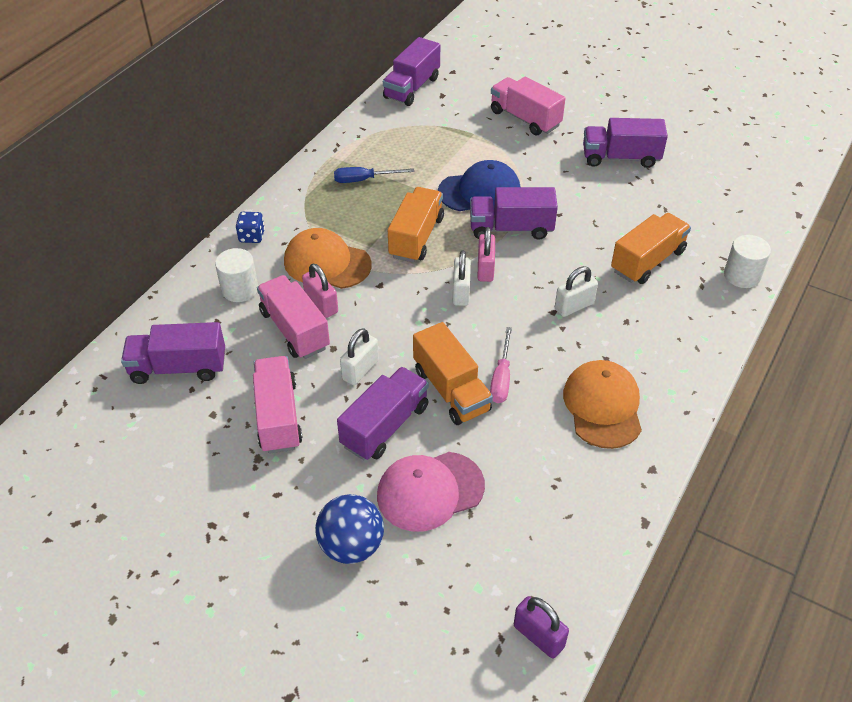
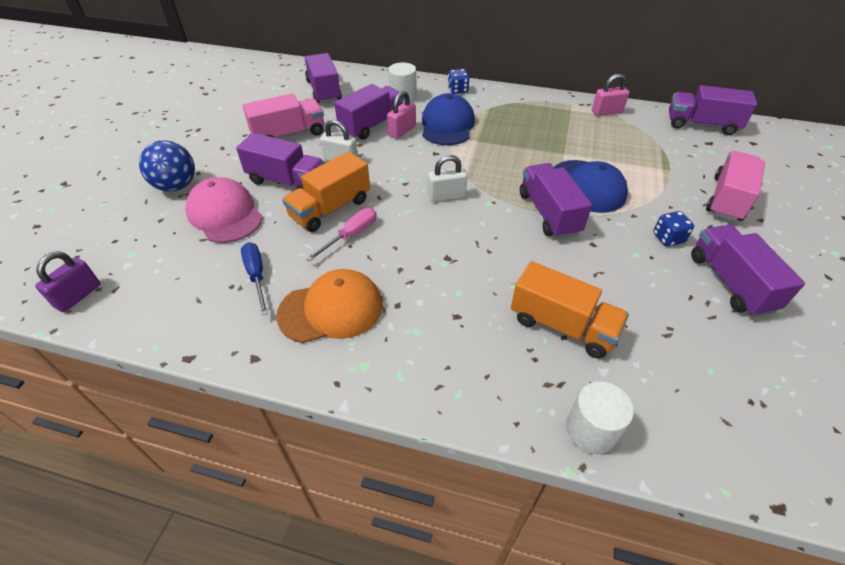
camera: 75 degrees right, 0 degrees up
pink truck [257,275,330,359] -> purple truck [334,84,404,140]
orange cap [284,228,372,289] -> blue cap [422,93,475,145]
blue screwdriver [334,167,414,183] -> blue screwdriver moved to [241,242,268,316]
orange truck [388,187,444,263] -> none
pink padlock [477,227,495,282] -> pink padlock moved to [592,74,630,116]
pink screwdriver [490,327,512,403] -> pink screwdriver turned 135 degrees clockwise [306,208,377,262]
white padlock [555,266,598,317] -> none
none -> blue dice [653,211,694,247]

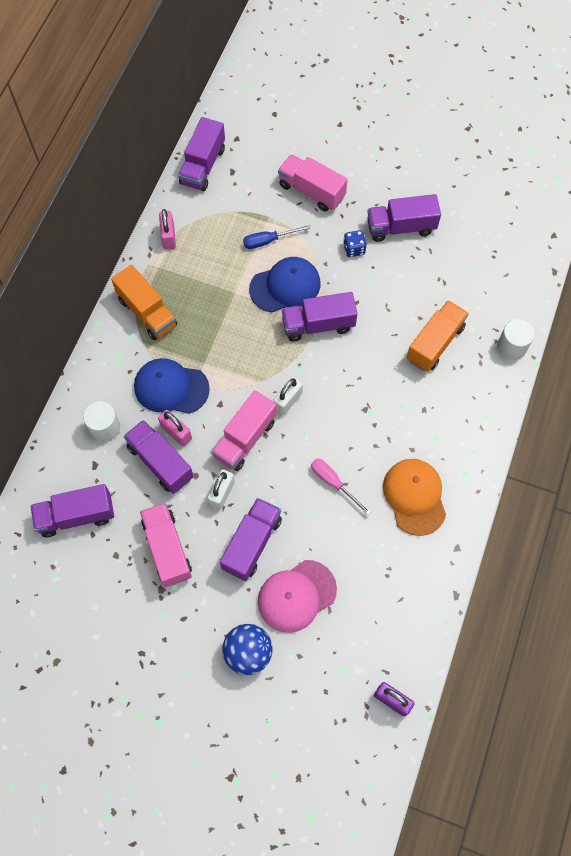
camera: 85 degrees left, 20 degrees up
blue screwdriver [241,242,268,316] -> blue screwdriver moved to [243,225,311,249]
orange truck [282,151,370,232] -> orange truck moved to [111,265,177,340]
white padlock [428,155,467,202] -> white padlock turned 45 degrees clockwise [273,377,303,416]
blue dice [448,69,470,94] -> none
none -> pink truck [211,390,277,471]

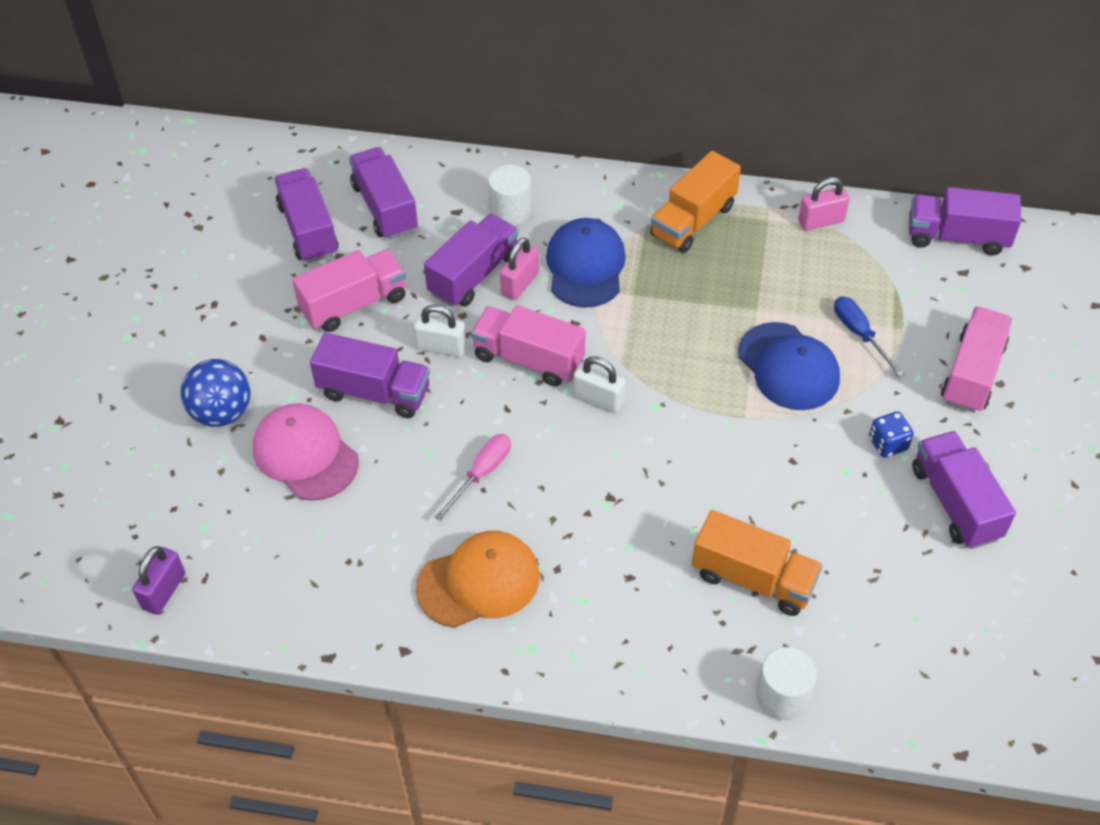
camera: 80 degrees right, 15 degrees down
purple truck [282,292,358,342] -> purple truck moved to [274,168,338,263]

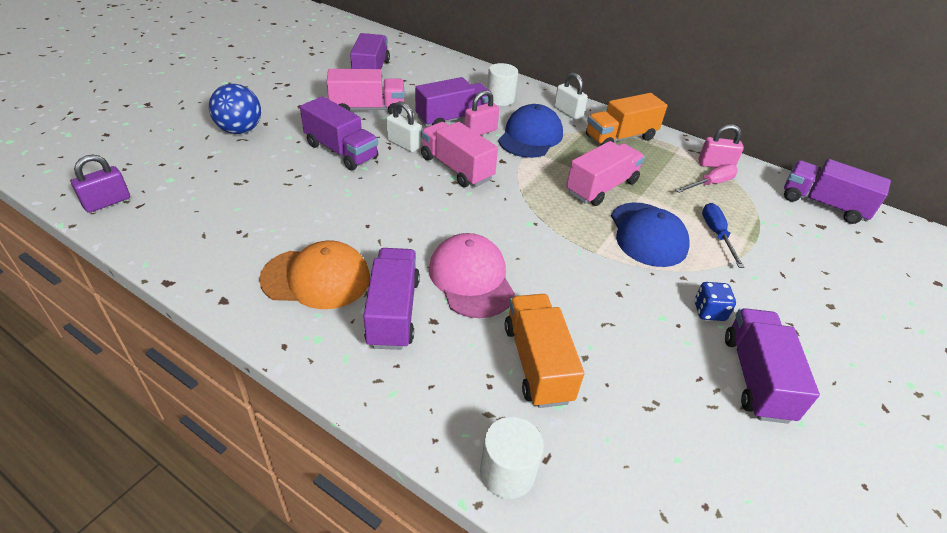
camera: 20 degrees right, 10 degrees down
pink cap [253,404,359,501] -> pink cap moved to [429,233,515,318]
purple truck [349,147,418,239] -> purple truck moved to [363,248,420,350]
pink screwdriver [435,434,511,520] -> pink screwdriver moved to [676,164,738,193]
white padlock [573,356,626,413] -> white padlock moved to [554,72,588,120]
orange truck [692,510,823,616] -> orange truck turned 150 degrees counterclockwise [505,294,584,408]
pink truck [941,307,1012,413] -> pink truck moved to [566,141,645,206]

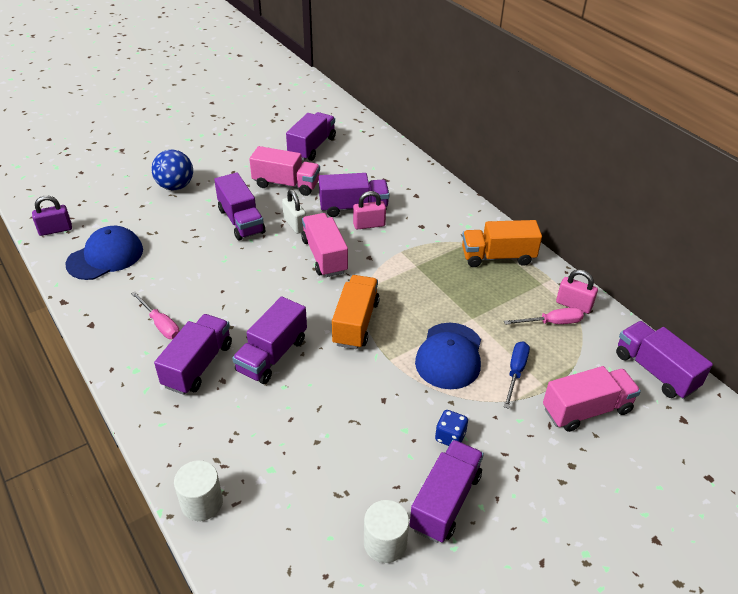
camera: 25 degrees right, 0 degrees up
orange cap [259,240,370,309] -> pink screwdriver [131,292,180,339]
pink cap [429,233,515,318] -> purple truck [232,296,307,384]
white cylinder [487,63,518,106] -> white cylinder moved to [364,500,409,563]
blue cap [498,104,563,158] -> blue cap moved to [65,226,143,280]
orange truck [505,294,584,408] -> orange truck moved to [332,275,380,349]
white padlock [554,72,588,120] -> none
pink truck [566,141,645,206] -> pink truck moved to [543,366,641,432]

